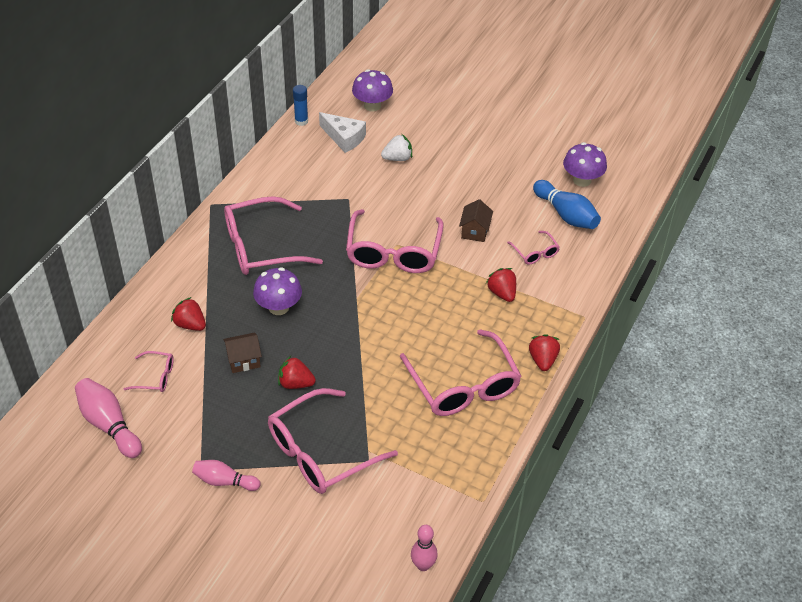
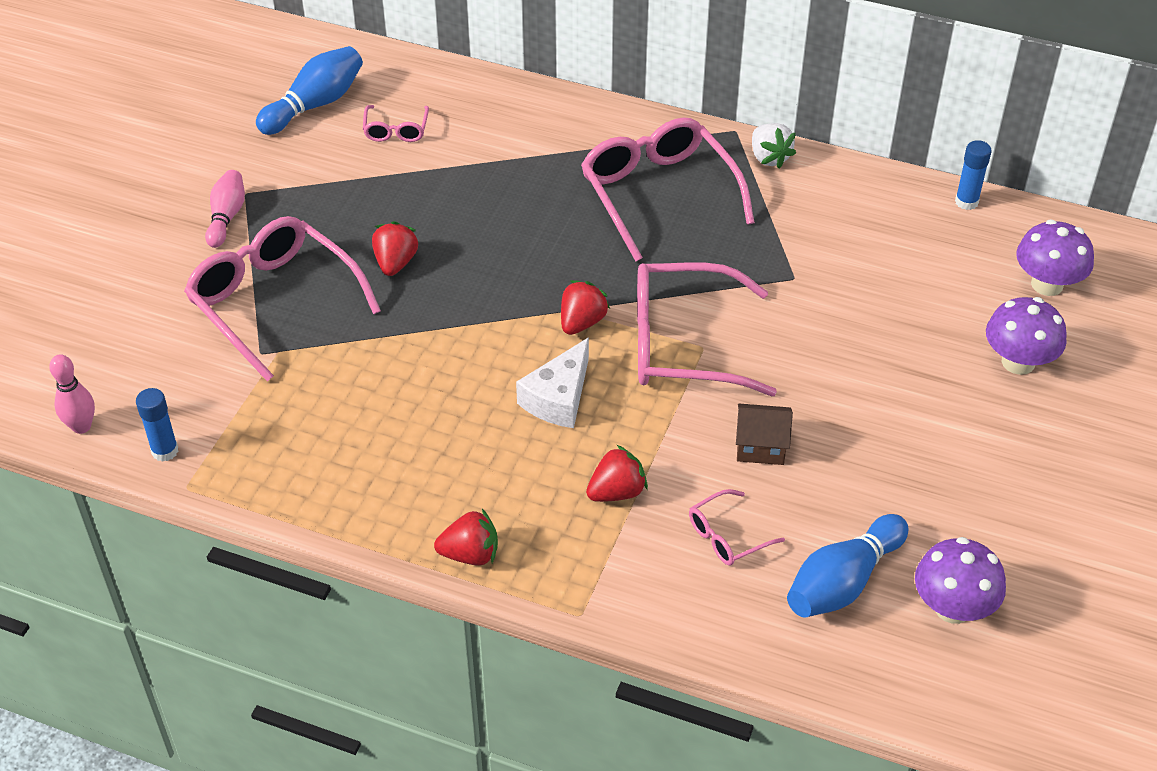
camera: 85 degrees right, 0 degrees up
pink bowling pin [75,378,142,458] -> blue bowling pin [256,46,363,135]
red strawberry [171,297,206,331] -> red strawberry moved to [561,280,610,335]
brown house [223,332,262,373] -> none
purple mushroom [253,267,302,315] -> purple mushroom moved to [986,297,1067,375]
white cheese [319,112,366,153] -> white cheese moved to [516,338,589,428]
white strawberry [381,134,412,161] -> white strawberry moved to [752,123,796,168]
pink glasses [400,329,522,416] -> none
none -> blue glue stick [136,388,178,462]

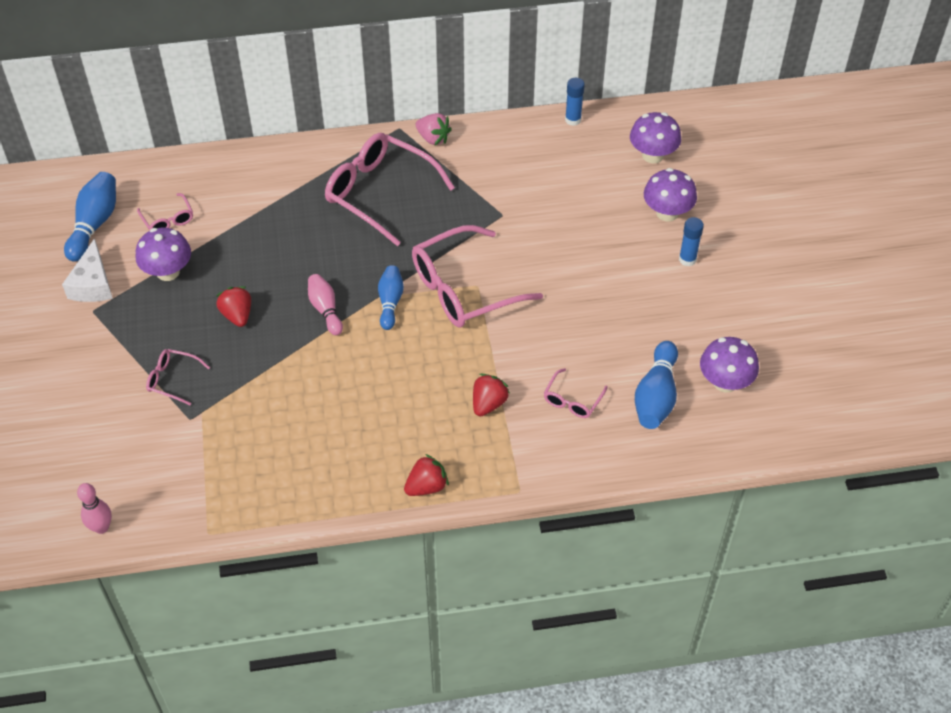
camera: 30 degrees left, 5 degrees up
blue glue stick [136,388,178,462] -> blue glue stick moved to [679,217,704,266]
pink glasses [184,216,381,382] -> pink glasses [146,349,210,405], size x0.46
pink bowling pin [205,170,245,248] -> pink bowling pin moved to [308,274,343,335]
white cheese [516,338,589,428] -> white cheese moved to [62,238,113,302]
red strawberry [561,280,610,335] -> blue bowling pin [378,265,404,330]
brown house [736,404,793,465] -> none
white strawberry [752,123,796,168] -> pink strawberry [416,113,452,145]
none -> purple mushroom [136,228,191,281]

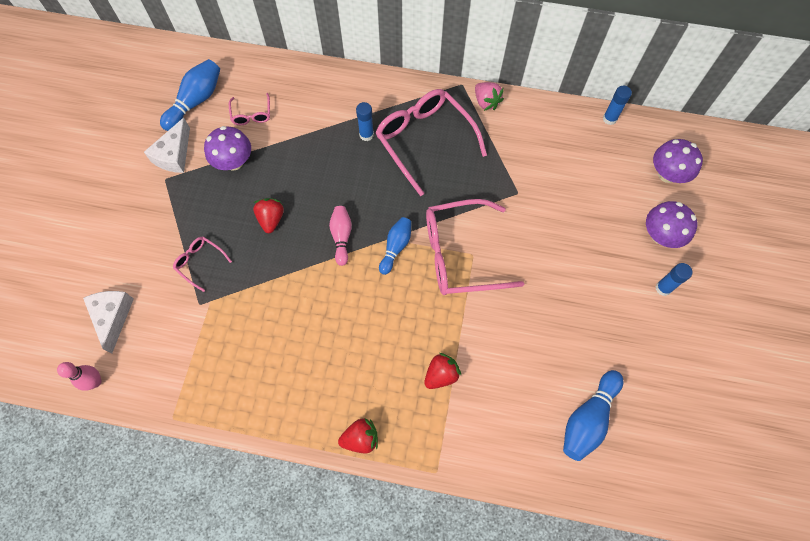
camera: 20 degrees right, 15 degrees up
pink glasses [544,368,608,418] -> none
purple mushroom [700,337,759,393] -> none
none -> white cheese [83,291,134,354]
none -> blue glue stick [356,102,374,141]

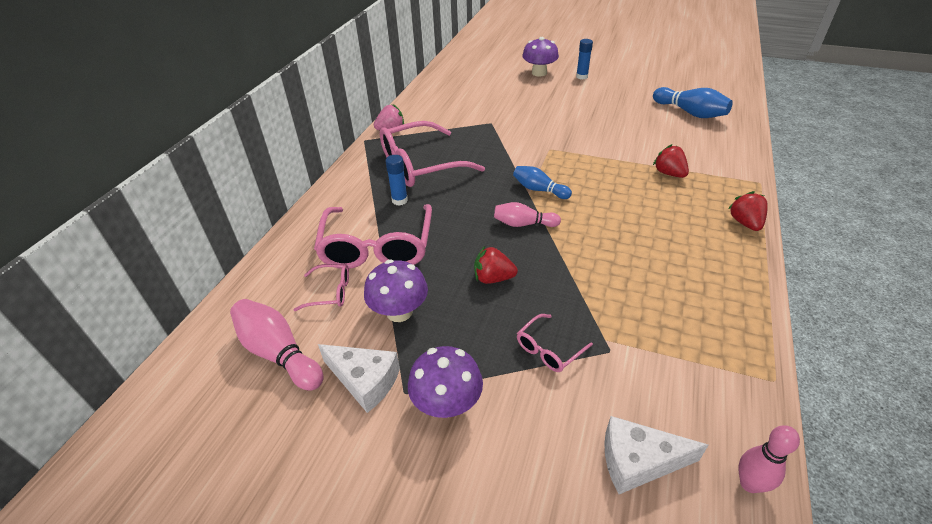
camera: 80 degrees left, 25 degrees down
blue bowling pin [160,59,220,131] -> pink bowling pin [230,299,324,391]
pink glasses [426,199,524,295] -> pink glasses moved to [314,204,432,269]
blue glue stick [603,86,632,125] -> none
purple mushroom [653,139,703,183] -> purple mushroom moved to [408,346,483,418]

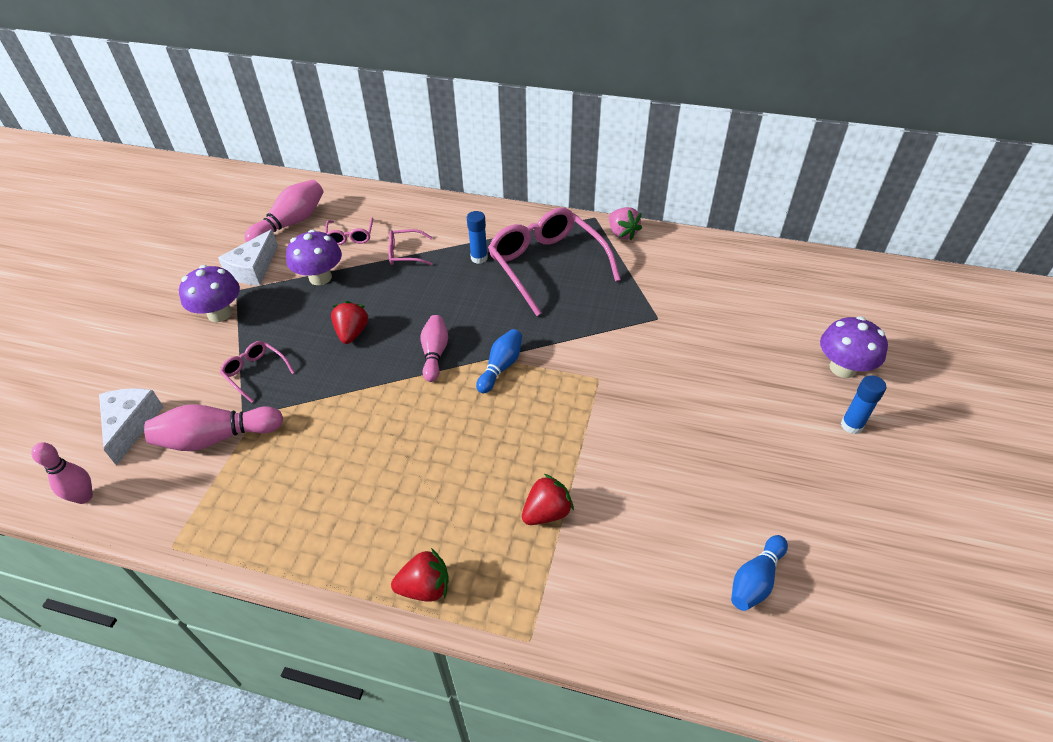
camera: 85 degrees right, 5 degrees up
pink glasses [314,204,432,269] -> pink glasses [388,229,433,265], size x0.46
blue bowling pin [653,87,733,118] -> blue bowling pin [731,535,788,611], size x0.66
none -> pink bowling pin [144,404,283,451]

